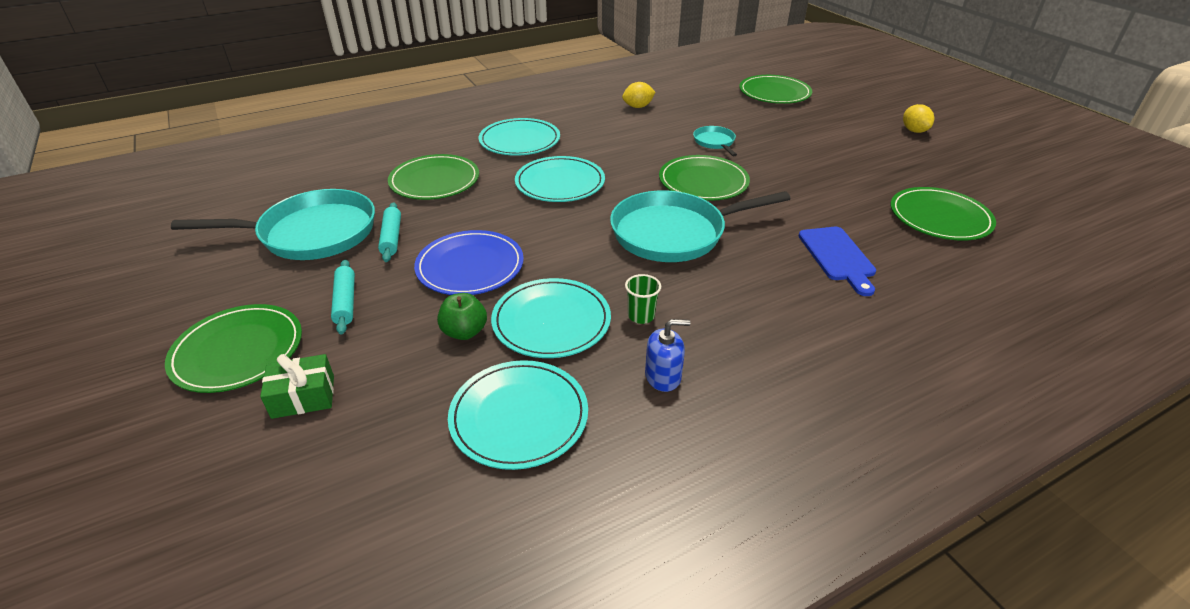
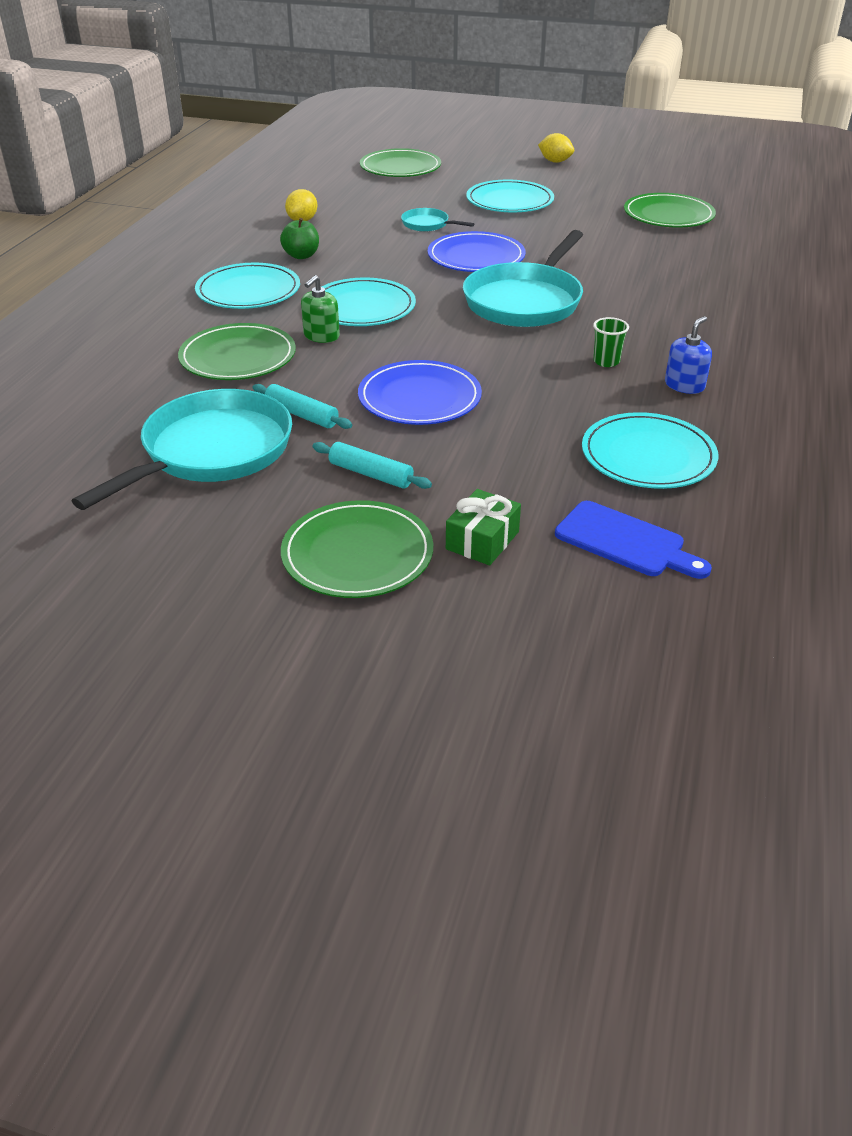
camera: 45 degrees left, 0 degrees up
green apple [437,293,487,340] -> green apple moved to [280,218,319,259]
turquoise plate [491,278,611,358] -> turquoise plate moved to [466,180,554,212]
green plate [659,155,750,201] -> blue plate [428,231,526,272]
blue cutting board [799,227,876,296] -> blue cutting board moved to [555,501,712,579]
none -> green soap dispenser [301,275,340,343]

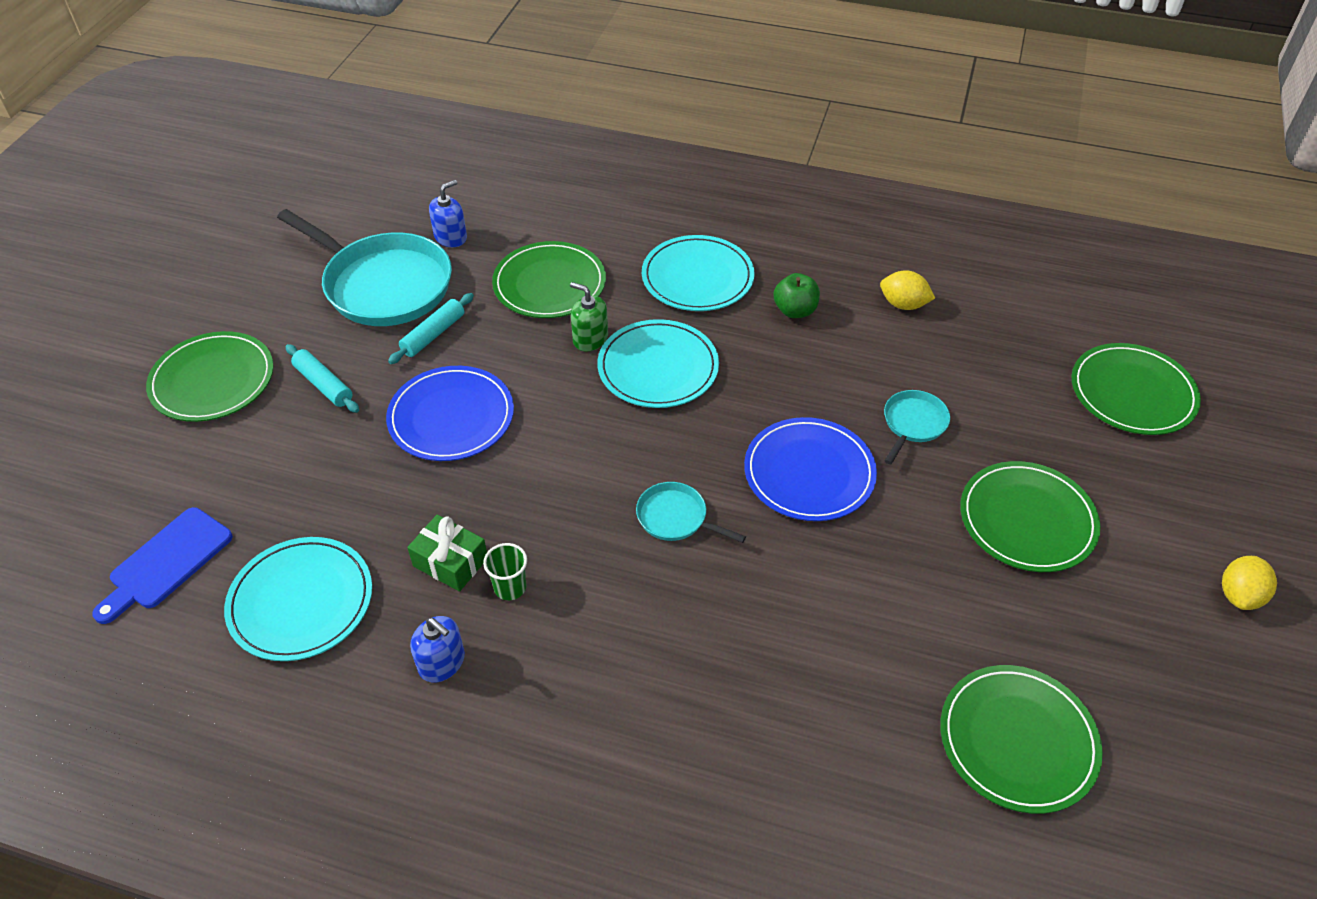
camera: 90 degrees right, 10 degrees up
turquoise rolling pin [312,442,432,489] -> turquoise rolling pin turned 75 degrees counterclockwise [286,344,359,413]
green gift [446,489,521,566] -> green gift moved to [407,515,487,592]
turquoise pan [463,230,583,327] -> turquoise pan [636,482,746,543], size x0.46
turquoise plate [466,180,554,212] -> green plate [960,461,1101,572]
none -> blue soap dispenser [429,180,467,247]

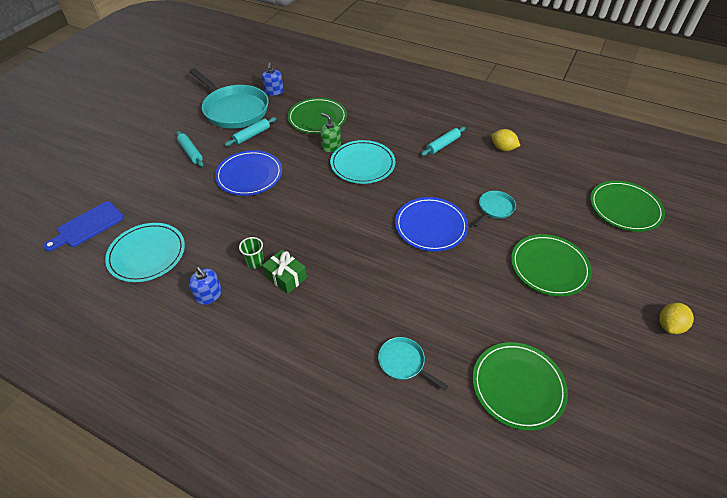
camera: 10 degrees right, 0 degrees up
green plate [146,331,274,422] -> none
green gift [407,515,487,592] -> green gift moved to [262,250,307,294]
blue soap dispenser [429,180,467,247] -> blue soap dispenser turned 120 degrees clockwise [262,62,284,95]
turquoise pan [636,482,746,543] -> turquoise pan moved to [378,337,449,391]
turquoise plate [642,235,754,311] -> none
green apple [774,273,820,318] -> turquoise rolling pin [421,127,465,156]

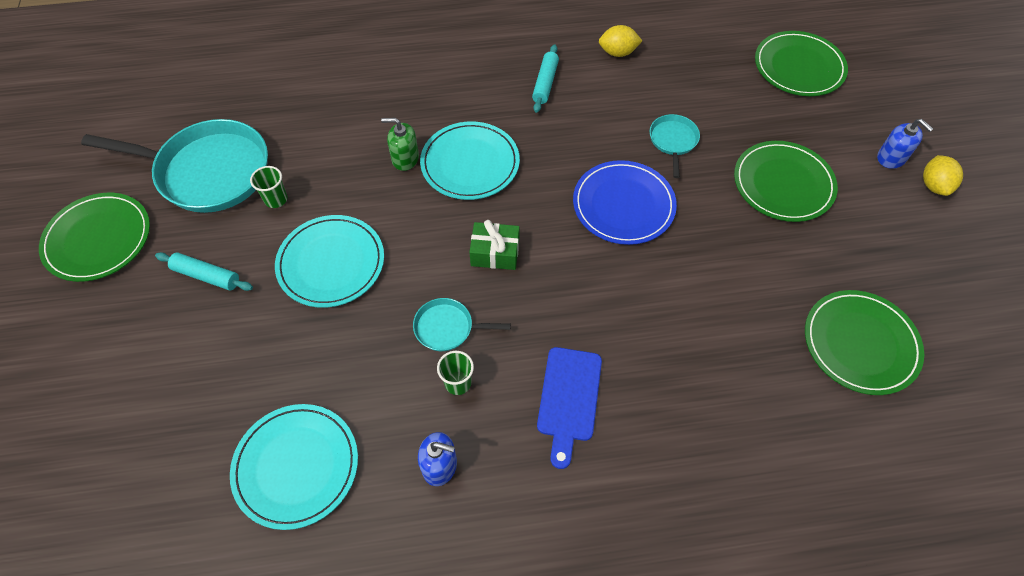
camera: 35 degrees left, 10 degrees up
blue cutting board [43,202,124,251] -> blue cutting board moved to [537,347,602,469]
blue plate [215,150,282,196] -> turquoise plate [275,215,384,308]
turquoise rolling pin [225,117,277,146] -> green cup [250,166,288,208]
blue soap dispenser [262,62,284,95] -> blue soap dispenser moved to [877,119,933,169]
green gift [262,250,307,294] -> green gift moved to [469,220,520,270]
green plate [287,98,347,134] -> green plate moved to [39,193,150,282]
turquoise pan [378,337,449,391] -> turquoise pan moved to [413,298,511,351]

